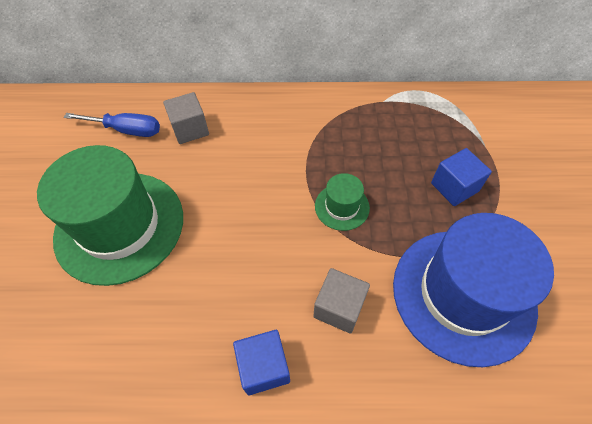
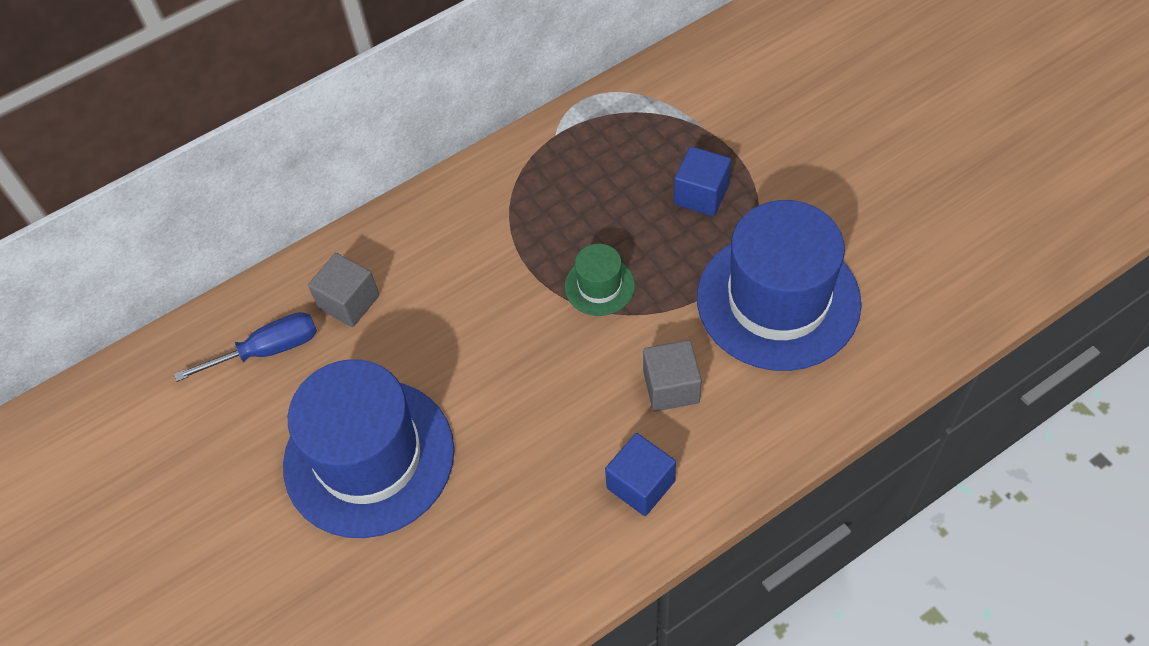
camera: 30 degrees left, 0 degrees up
green hat [37,145,183,286] -> blue hat [283,359,454,538]

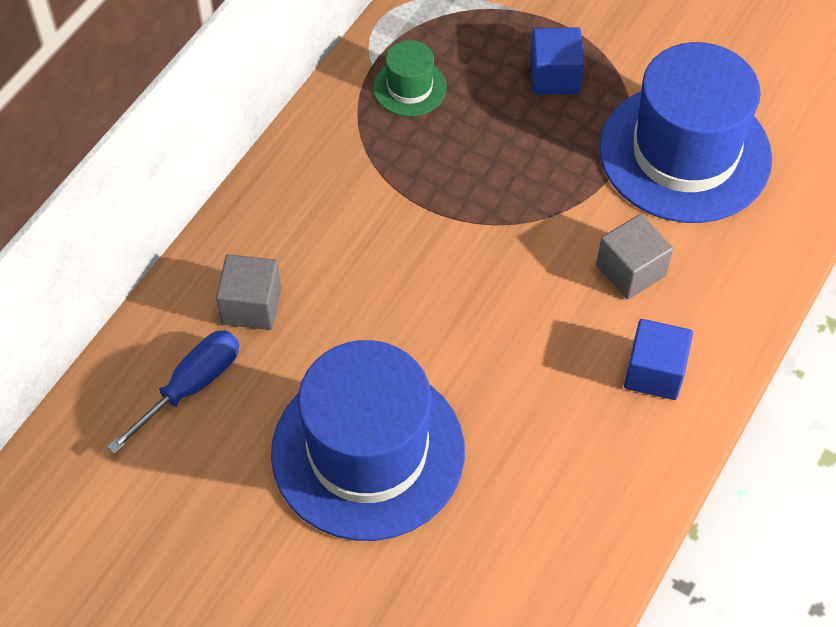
camera: 30 degrees left, 0 degrees up
green hat [565,244,635,316] -> green hat moved to [373,40,447,116]

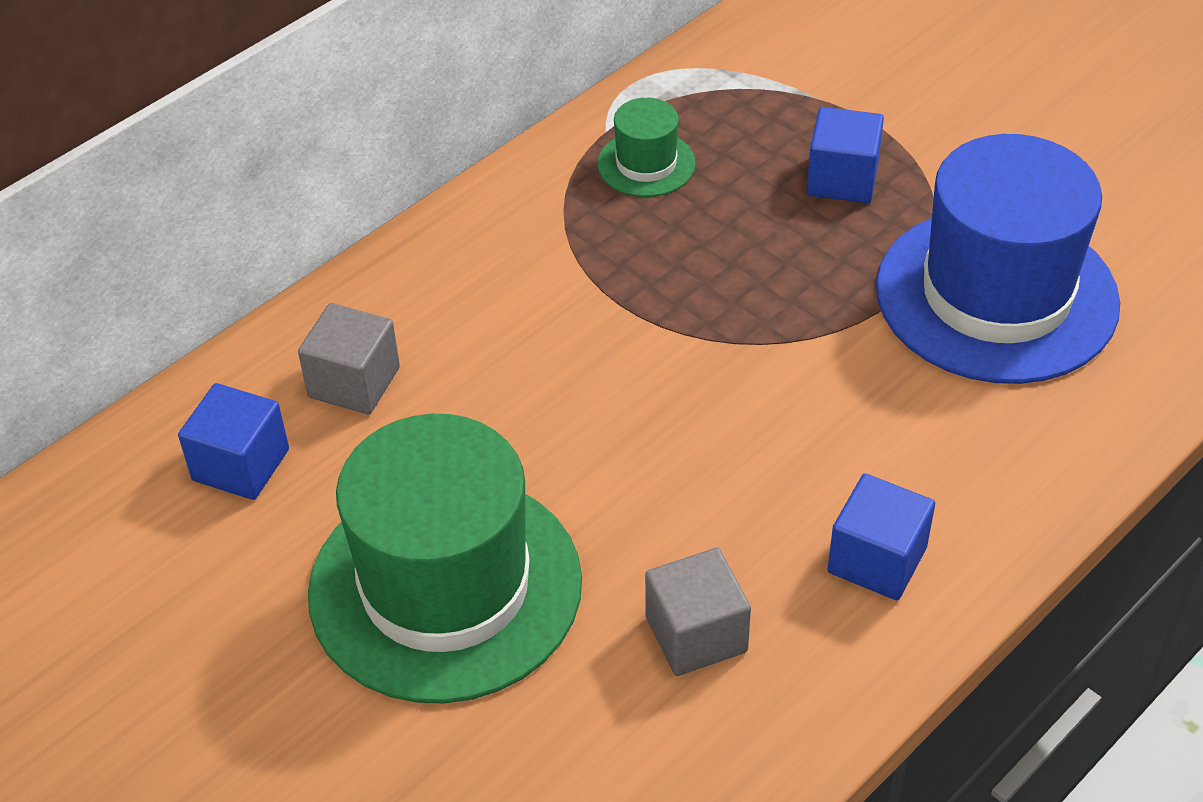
camera: 15 degrees right, 10 degrees down
blue screwdriver [107,330,239,454] -> blue cube [178,383,289,500]
blue hat [271,340,465,541] -> green hat [308,414,582,703]
grey cube [596,214,673,299] -> grey cube moved to [645,548,751,676]

